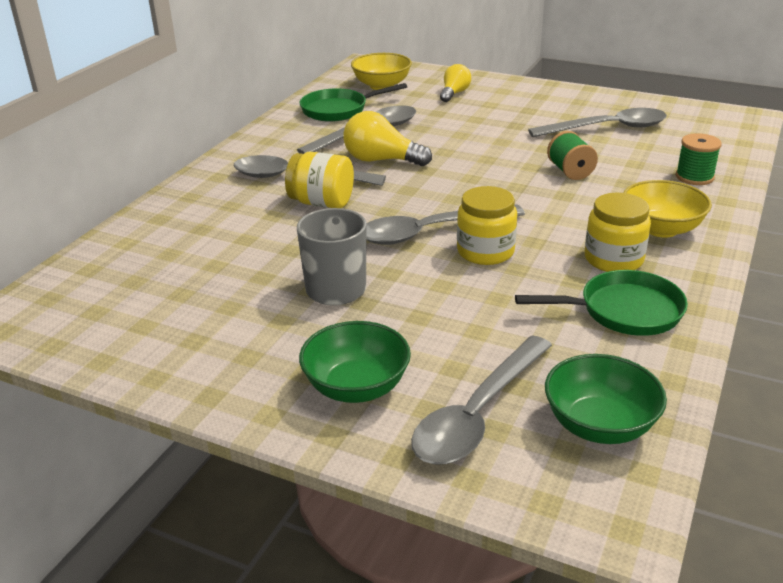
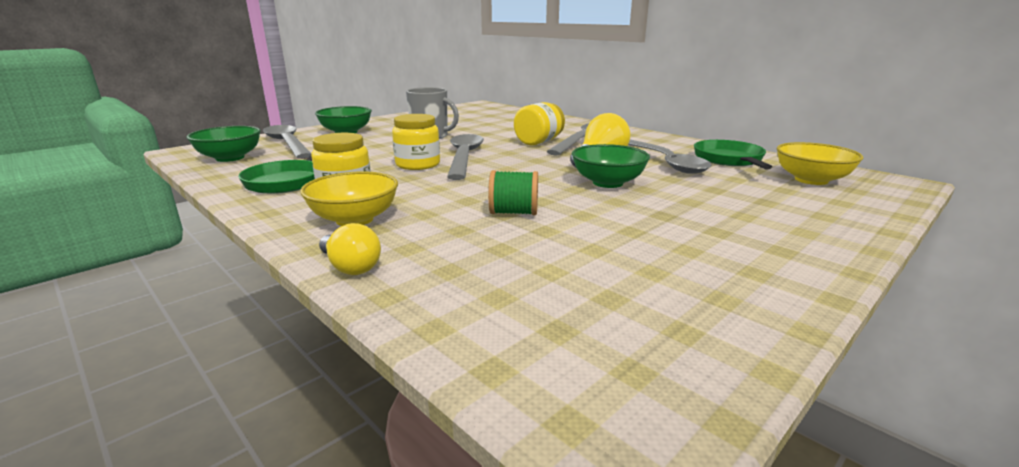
camera: 110 degrees right, 10 degrees down
yellow light bulb [440,64,471,102] -> yellow light bulb moved to [319,223,381,275]
grey spoon [528,108,667,137] -> none
green spool [676,133,722,185] -> none
none -> green bowl [572,144,650,188]

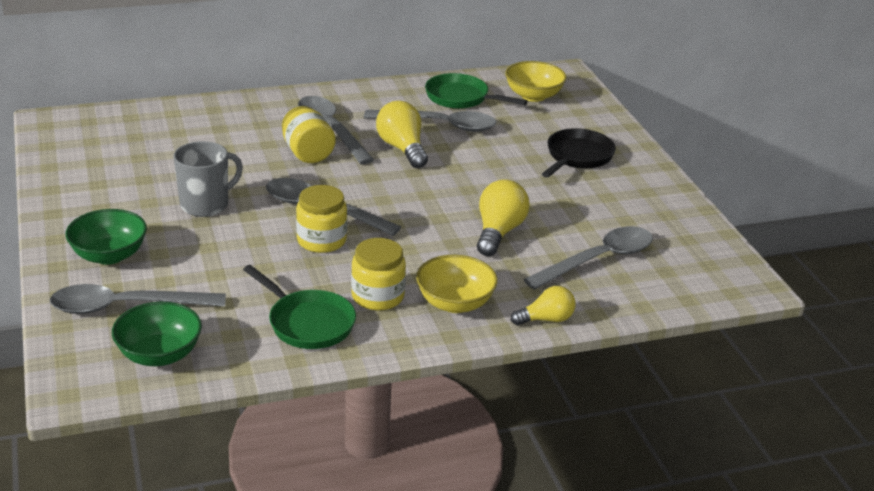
camera: 65 degrees left, 10 degrees up
green spool [488,170,538,215] -> yellow light bulb [477,179,530,256]
green bowl [572,144,650,188] -> none
none -> grey spoon [524,226,653,290]
none -> black pan [542,128,616,178]

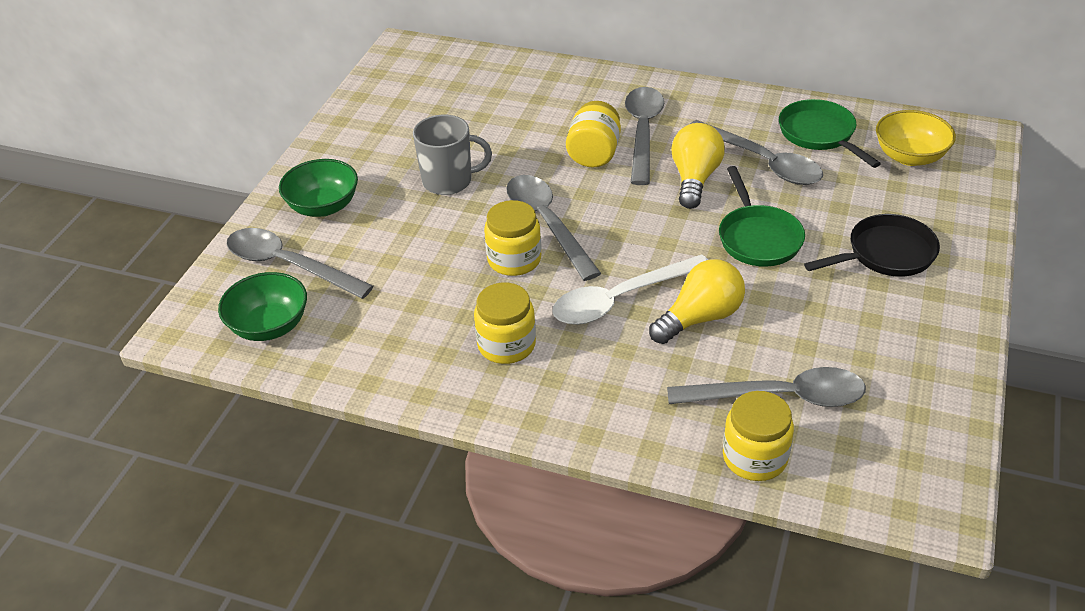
camera: 40 degrees right, 10 degrees up
green pan [243,265,356,349] -> green pan moved to [719,166,805,267]
yellow bowl [416,255,498,313] -> none
yellow light bulb [511,286,576,325] -> none
none -> white spoon [552,254,708,325]
none -> yellow jar [723,391,794,481]

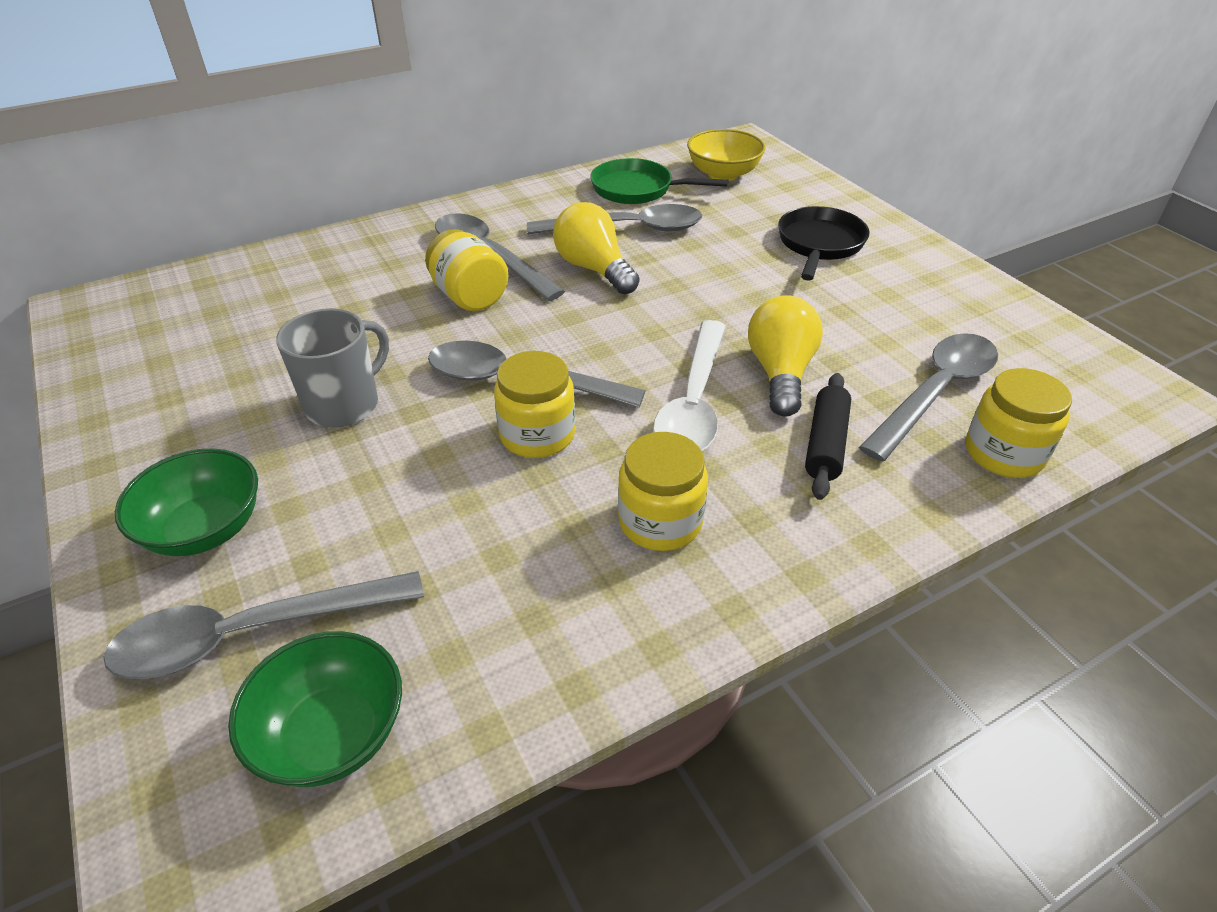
camera: 50 degrees left, 0 degrees up
green pan [719,166,805,267] -> none
none -> black rolling pin [805,373,851,500]

